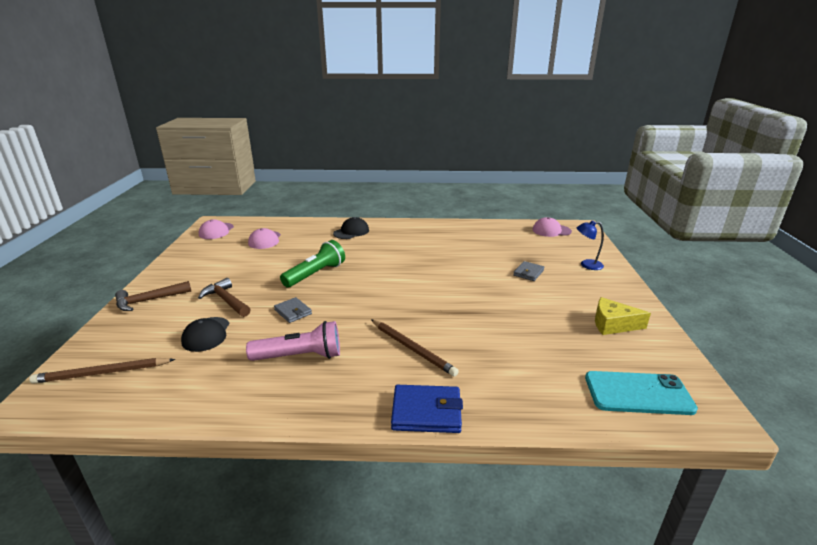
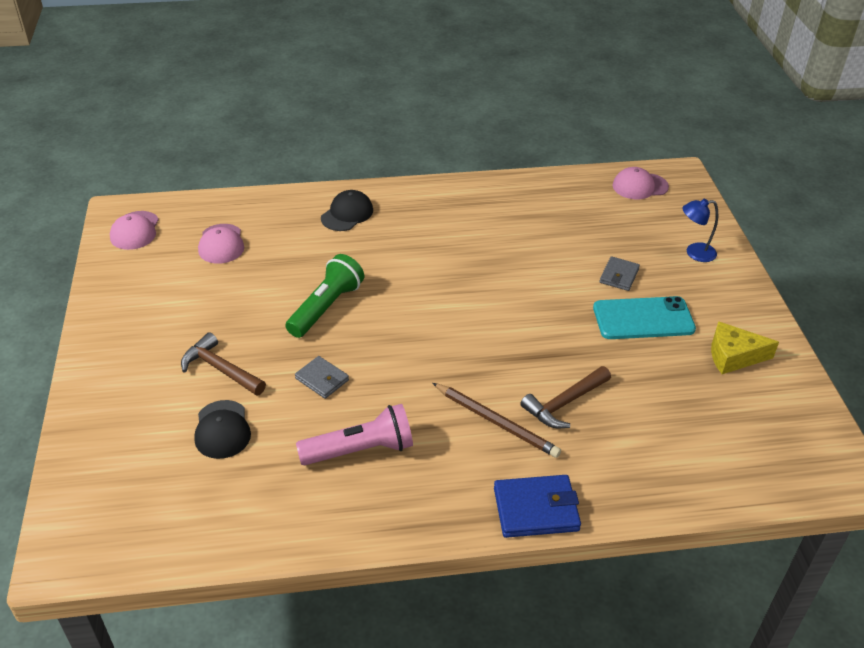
camera: 10 degrees left, 15 degrees up
brown pencil [29,358,175,384] -> none
brown hammer [115,281,191,311] -> brown hammer moved to [520,366,611,428]
turquoise phone [585,371,698,415] -> turquoise phone moved to [593,296,696,339]

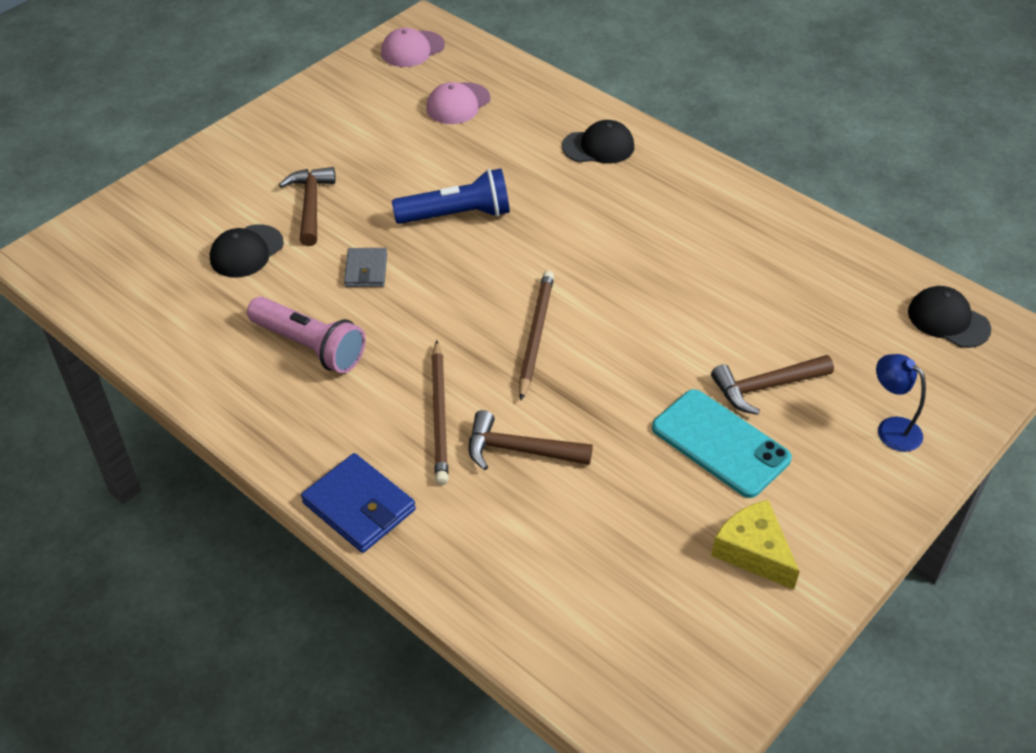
camera: 50 degrees right, 5 degrees up
green flashlight [285,254,364,338] -> blue flashlight [392,169,510,224]
grey wallet [600,256,640,291] -> brown hammer [711,355,834,415]
pink cap [613,167,669,199] -> black cap [908,286,991,348]
none -> brown pencil [519,271,554,400]

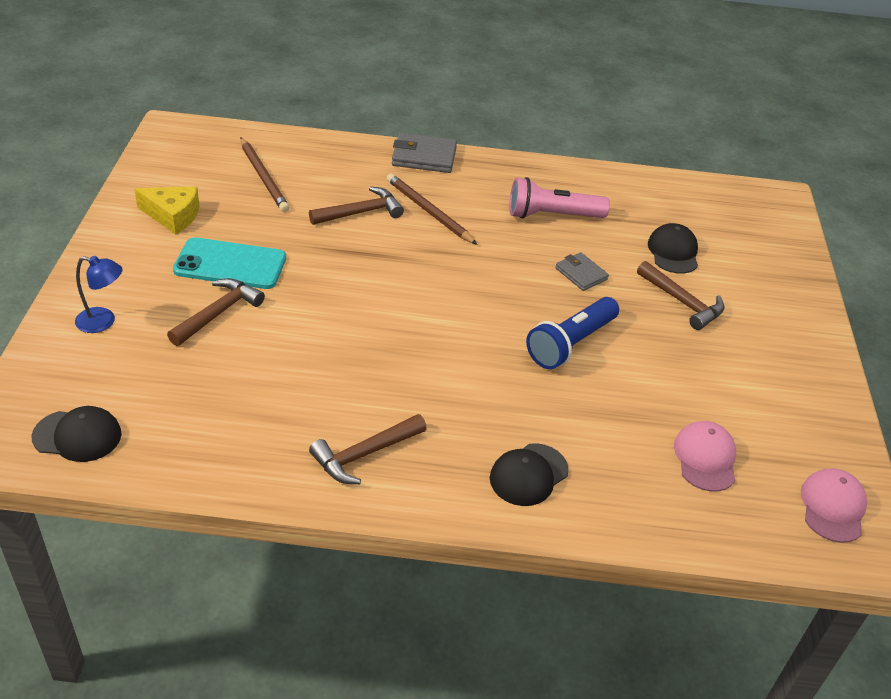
camera: 140 degrees right, 5 degrees down
blue wallet [301,453,416,553] -> grey wallet [392,133,457,173]
brown pencil [519,271,554,400] -> brown pencil moved to [241,138,289,212]
none -> brown hammer [309,414,427,484]

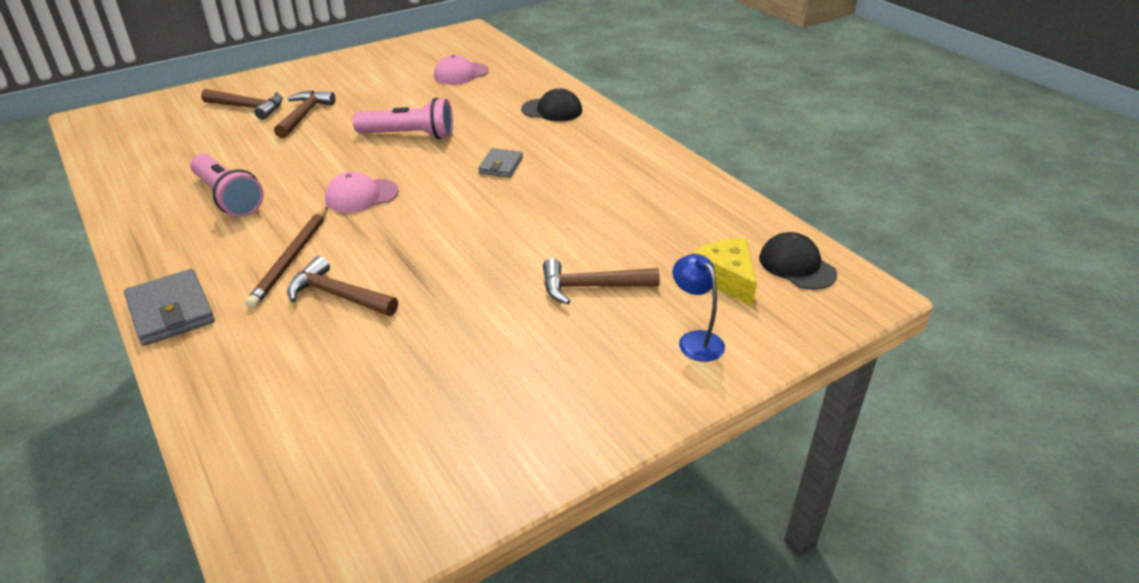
camera: 125 degrees left, 5 degrees down
yellow cheese [134,186,199,234] -> yellow cheese moved to [692,238,757,307]
turquoise phone [173,237,286,289] -> none
brown pencil [241,138,289,212] -> none
brown hammer [309,414,427,484] -> brown hammer moved to [201,89,283,120]
blue flashlight [526,297,619,369] -> pink flashlight [353,98,453,139]
grey wallet [555,252,609,291] -> grey wallet moved to [478,148,523,178]
black cap [648,223,698,274] -> none
pink cap [801,469,867,543] -> pink cap moved to [325,172,399,213]

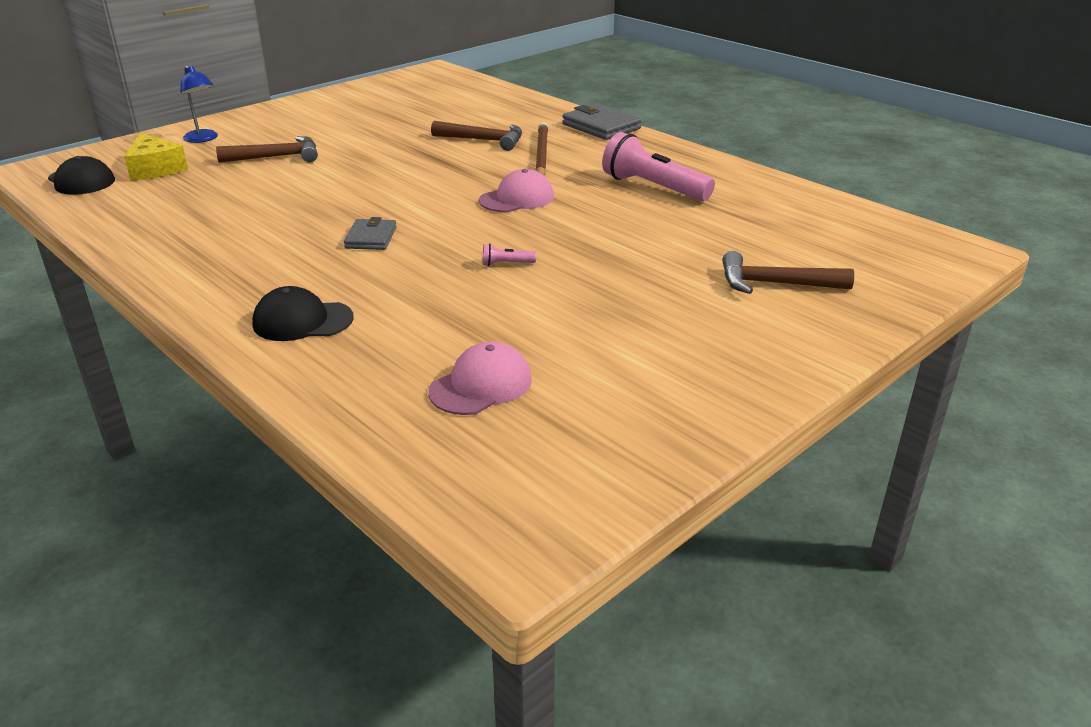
camera: 170 degrees right, 5 degrees down
brown hammer [274,91,335,138] -> none
pink flashlight [353,98,453,139] -> pink flashlight [483,243,536,266], size x0.40

